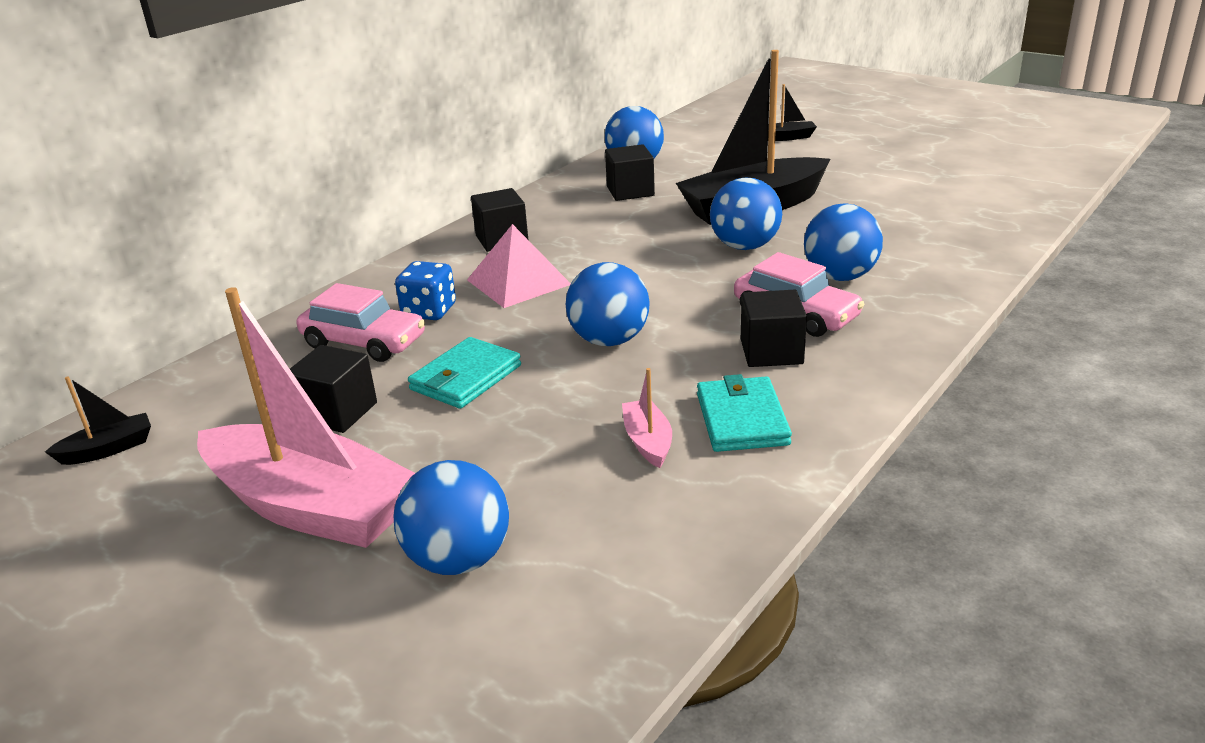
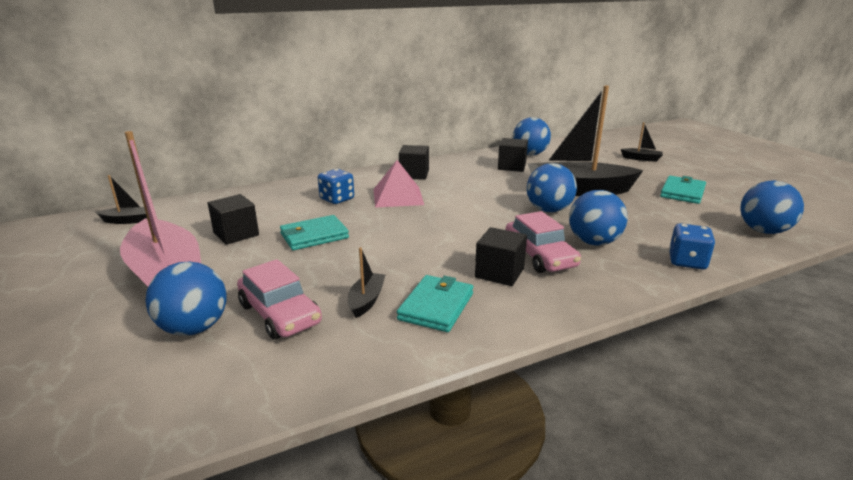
camera: 25 degrees right, 5 degrees down
pink car [297,283,425,362] -> pink car moved to [237,259,322,340]
blue ball [566,262,650,346] -> blue ball moved to [740,181,804,234]
pink boat [622,368,672,468] -> black boat [348,247,385,318]
none -> turquoise wallet [660,176,706,204]
none -> blue dice [669,223,715,270]

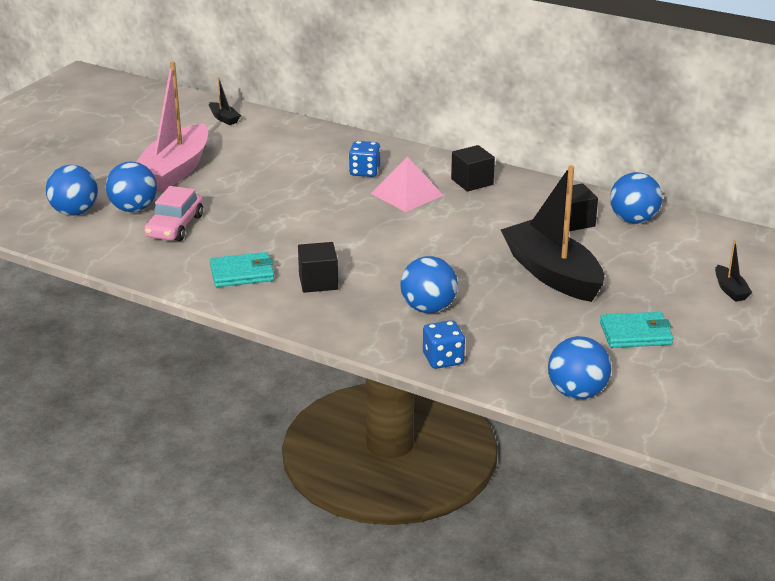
camera: 55 degrees right, 5 degrees up
black cube [208,194,259,245] -> none
turquoise wallet [280,215,349,250] -> none
black boat [348,247,385,318] -> none
pink car [506,211,581,273] -> none
blue ball [527,163,577,212] -> blue ball moved to [46,165,98,216]

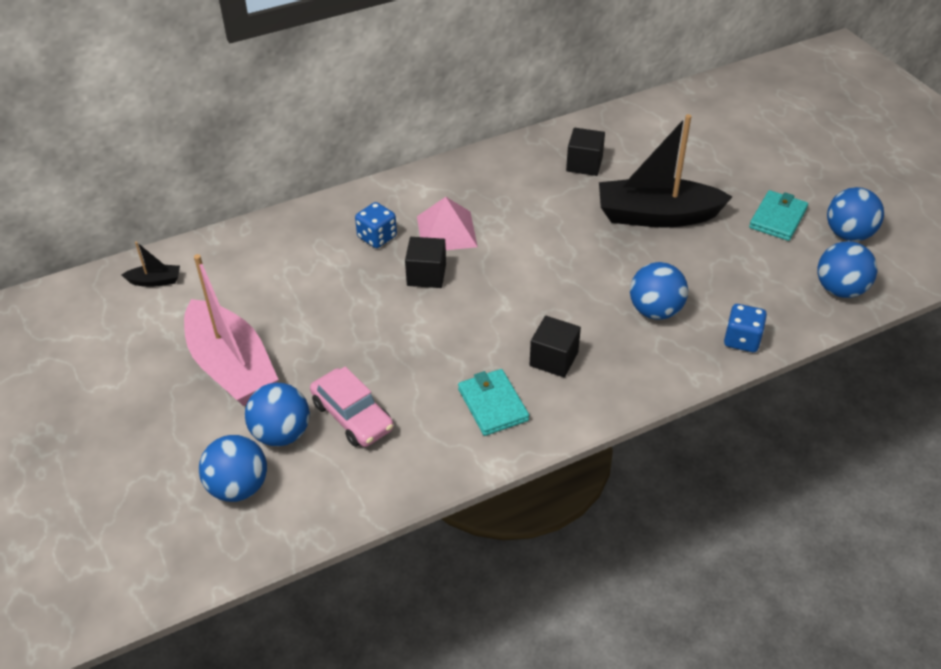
camera: 55 degrees left, 15 degrees up
turquoise wallet [210,252,275,287] -> turquoise wallet turned 45 degrees counterclockwise [458,369,529,436]
black cube [451,145,495,192] -> black cube moved to [405,237,446,288]
blue ball [610,172,662,224] -> blue ball moved to [827,187,884,241]
black boat [715,240,752,302] -> none

